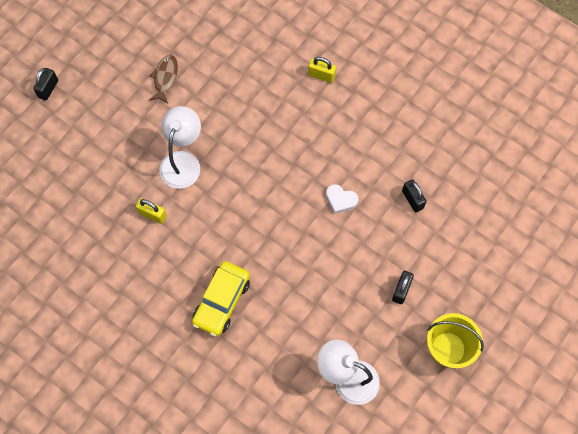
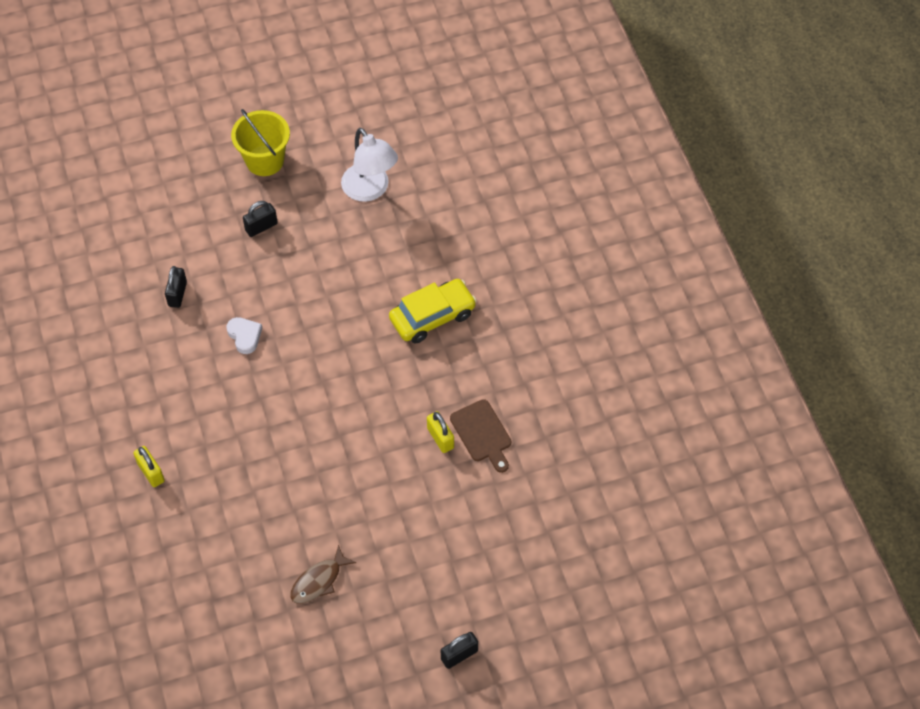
camera: 145 degrees left, 10 degrees down
white lamp [159,106,201,189] -> none
none -> brown cutting board [450,399,511,473]

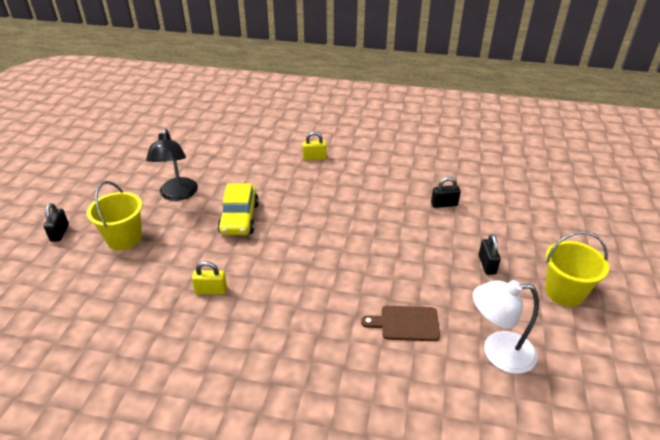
camera: 120 degrees right, 20 degrees down
black padlock [165,266,187,308] -> black padlock turned 45 degrees counterclockwise [431,177,461,208]
white heart [226,317,262,354] -> none
brown fish [290,545,356,603] -> black lamp [146,128,198,201]
yellow car [389,279,477,343] -> yellow car moved to [218,184,259,235]
brown cutting board [450,399,511,473] -> brown cutting board moved to [361,306,440,341]
none -> yellow bucket [87,181,142,250]

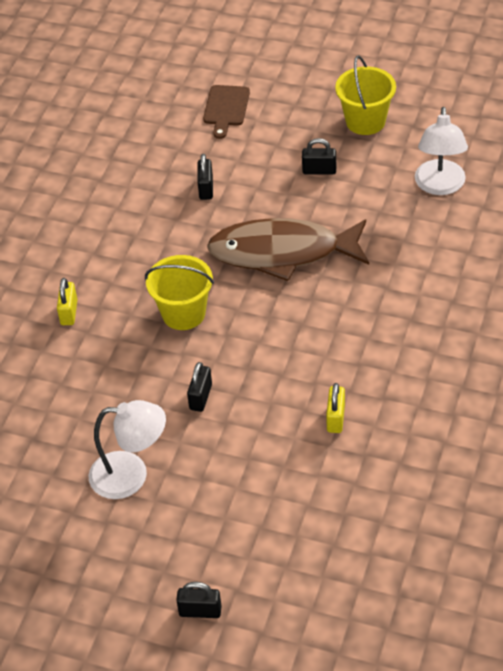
camera: 80 degrees left, 10 degrees up
yellow bucket [87,181,142,250] -> yellow bucket moved to [145,255,214,330]
black lamp [146,128,198,201] -> white lamp [89,400,166,499]
yellow car [218,184,259,235] -> black padlock [187,362,212,412]
brown cutting board [361,306,440,341] -> brown cutting board moved to [203,85,250,139]
none -> brown fish [207,218,369,281]

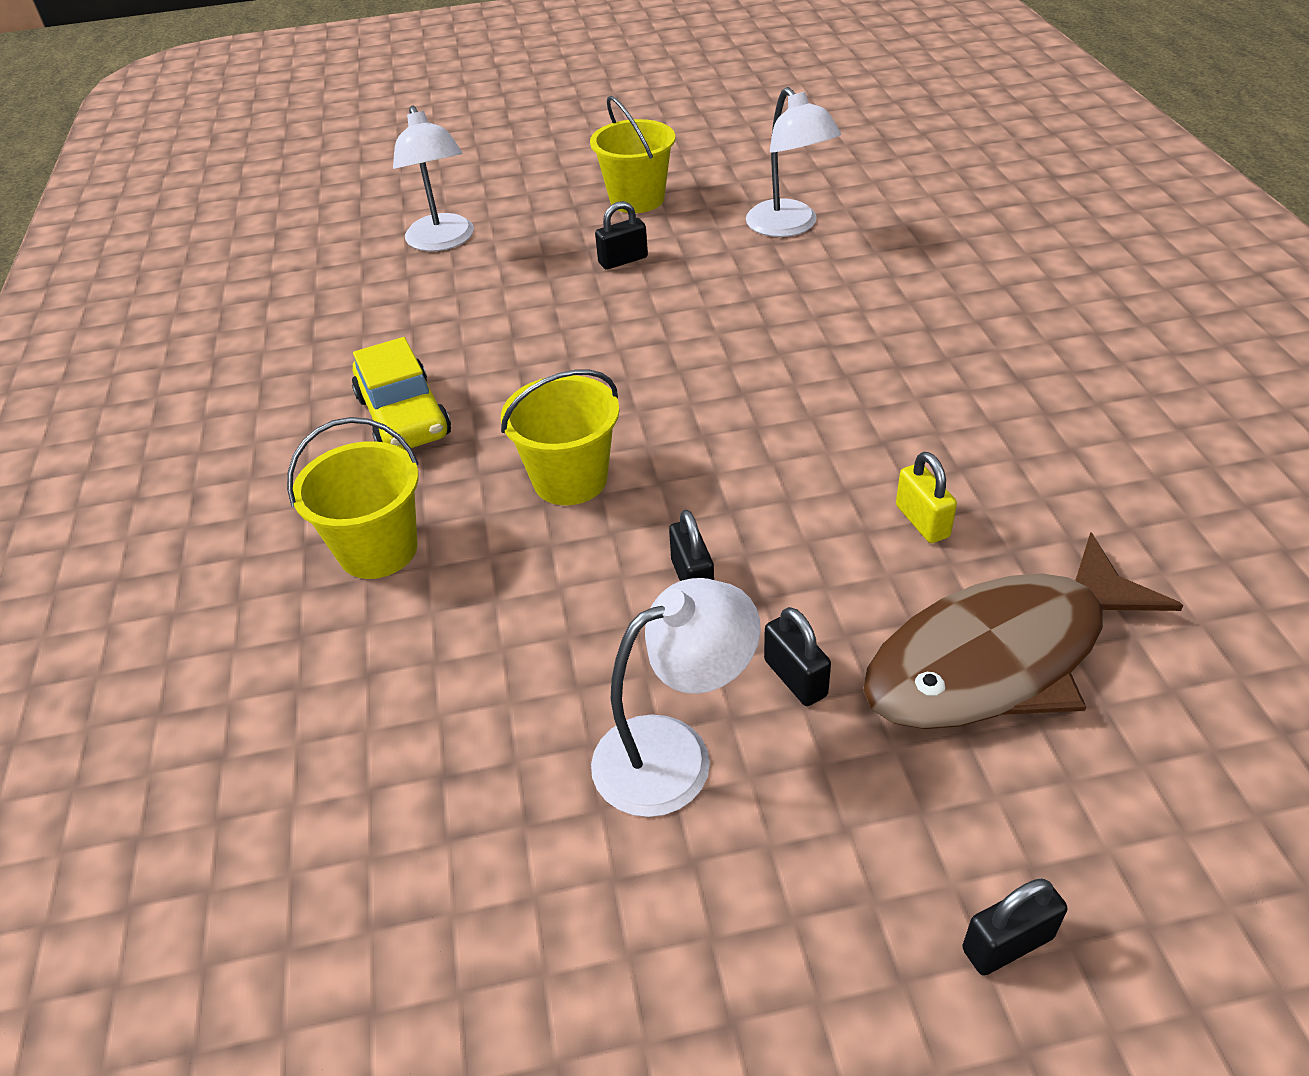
camera: 30 degrees left, 5 degrees down
yellow padlock [57,278,78,325] -> yellow bucket [287,417,419,579]
black padlock [197,154,213,200] -> black padlock moved to [764,607,831,706]
brown cutting board [203,85,250,139] -> white lamp [393,105,474,251]
brown fish [207,218,369,281] -> brown fish moved to [863,532,1183,729]
none -> yellow car [352,337,451,450]

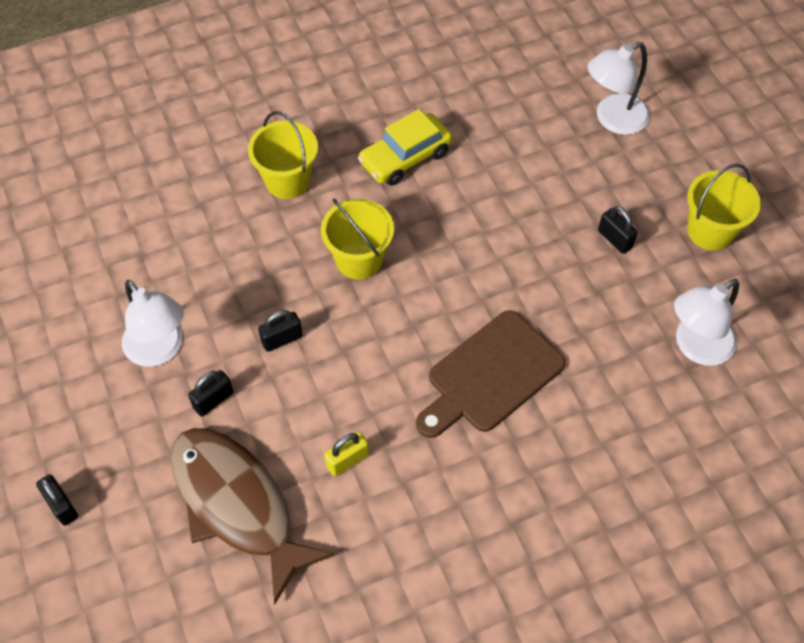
camera: 75 degrees right, 15 degrees up
none -> brown cutting board [416,310,565,438]

